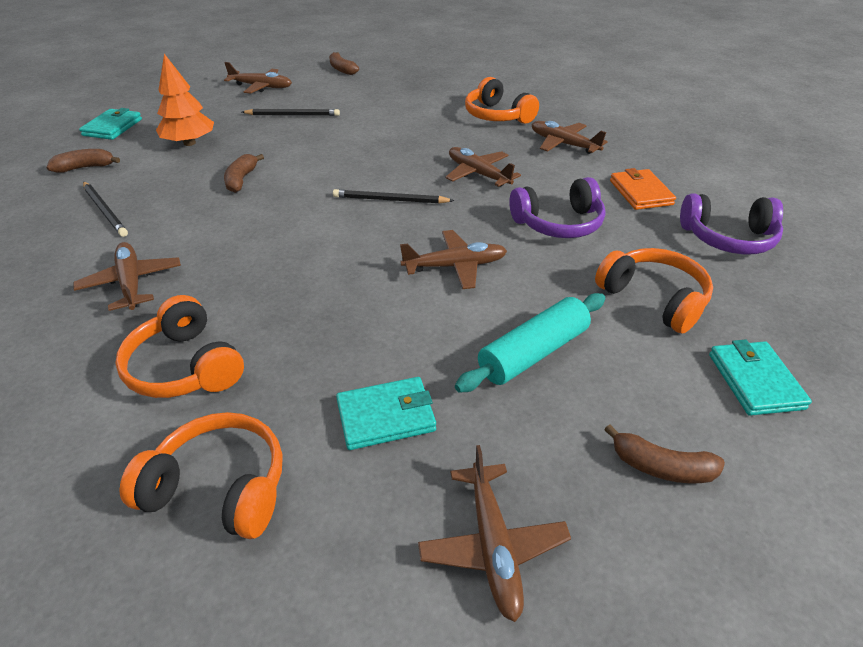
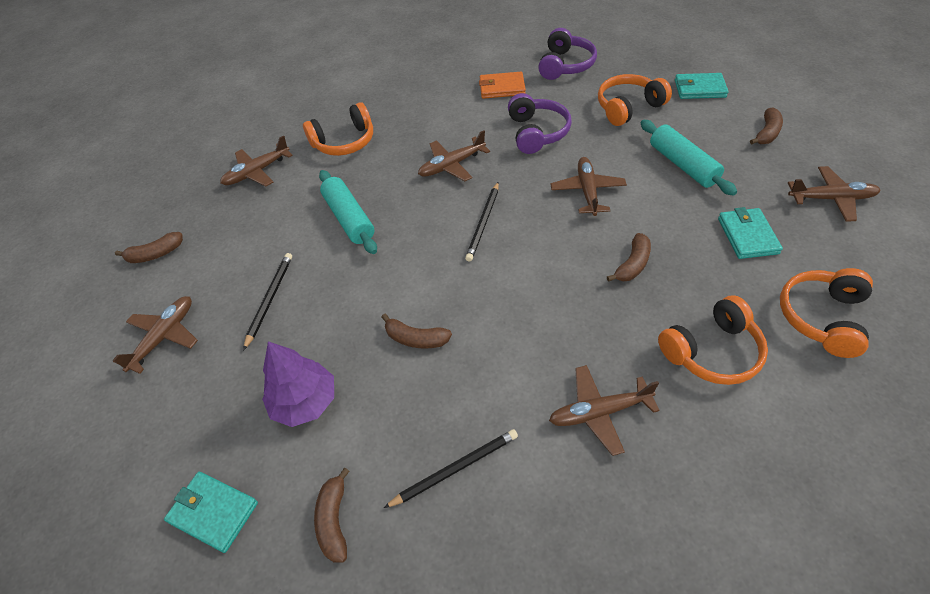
camera: 75 degrees left, 10 degrees up
orange tree [156,54,214,146] -> purple tree [262,341,334,427]
brown plane [532,121,608,154] -> brown plane moved to [220,136,293,186]
none -> turquoise rolling pin [319,170,377,254]
none -> brown banana [607,233,651,282]

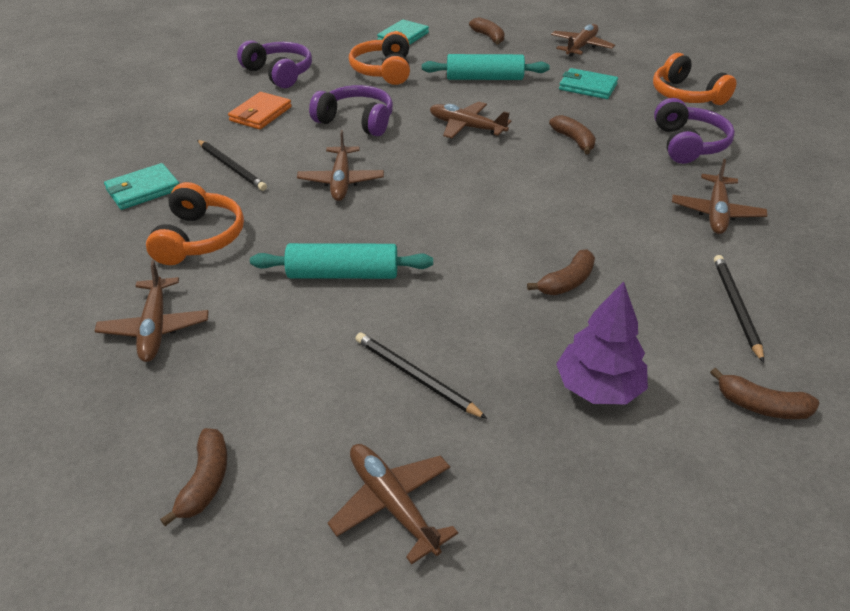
camera: 65 degrees left, 10 degrees down
turquoise wallet [164,472,258,553] -> turquoise wallet moved to [104,163,179,210]
black pencil [465,182,499,262] -> black pencil moved to [197,140,267,191]
orange headphones [658,295,768,385] -> purple headphones [654,98,735,164]

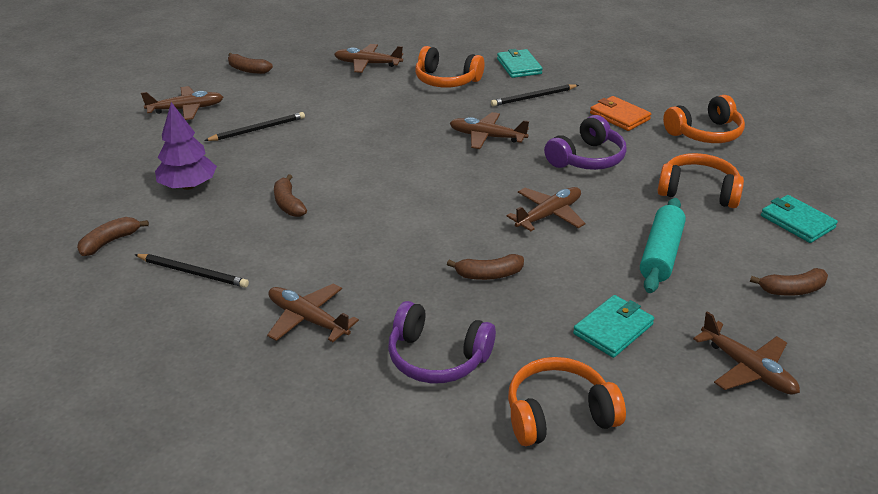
camera: 110 degrees right, 5 degrees down
purple headphones [237,40,312,88] -> orange headphones [663,95,745,143]
turquoise rolling pin [250,243,433,279] -> none

